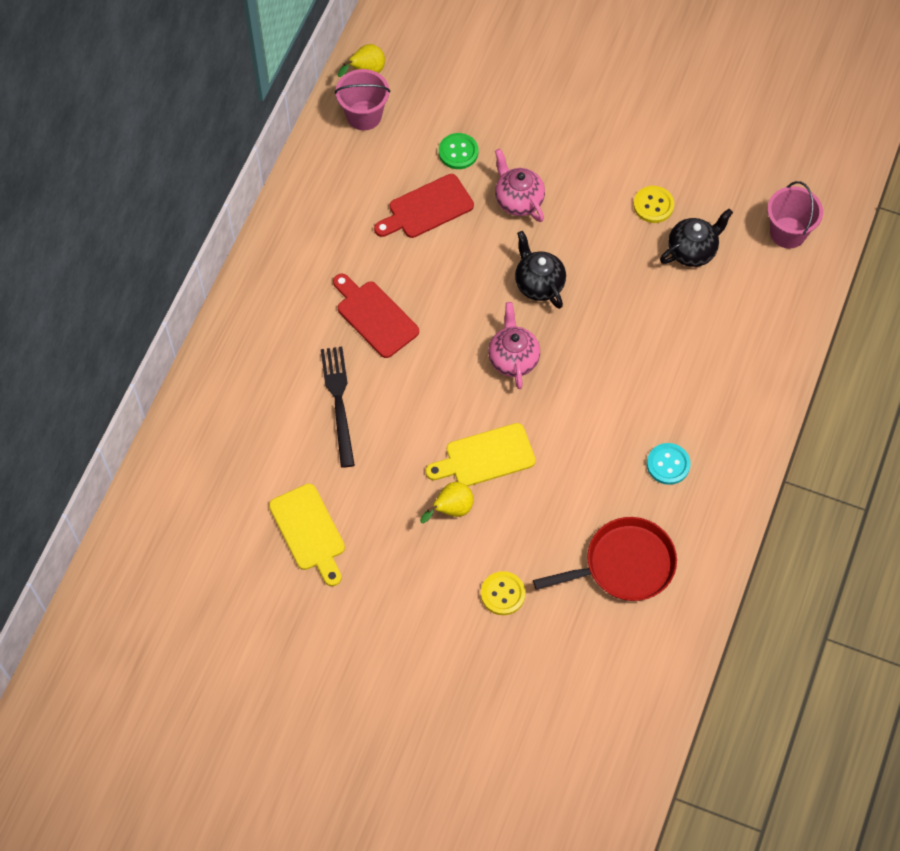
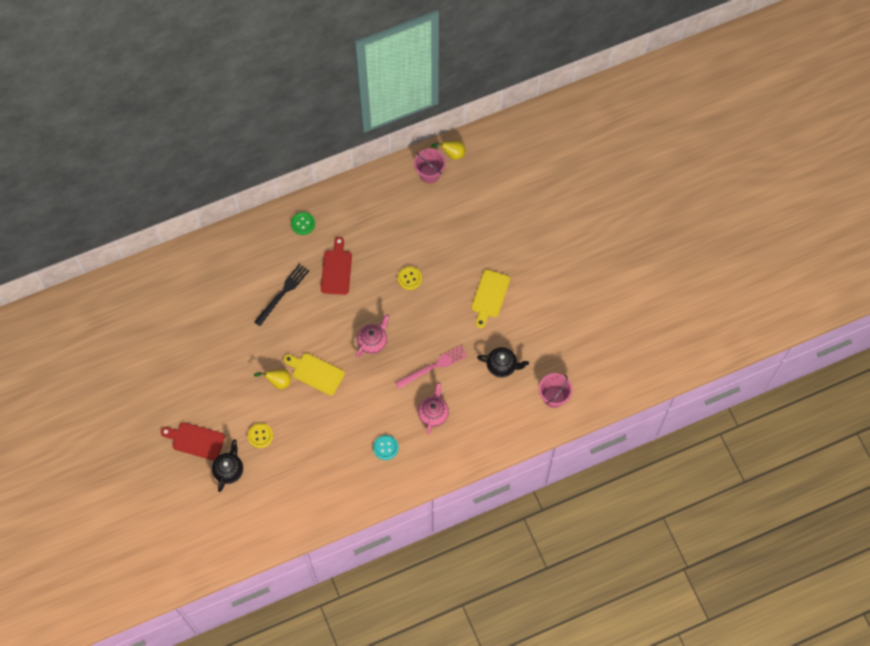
camera: 45 degrees right, 5 degrees up
yellow cutting board [269,483,345,586] -> yellow cutting board moved to [471,270,510,328]
red cutting board [374,174,474,238] -> red cutting board moved to [161,422,225,461]
green button [439,133,478,169] -> green button moved to [291,212,315,235]
pink teapot [495,149,545,222] -> pink teapot moved to [418,382,449,435]
black teapot [515,231,566,309] -> black teapot moved to [212,439,243,492]
red pan [533,517,677,601] -> none
yellow button [633,186,674,223] -> yellow button moved to [398,266,422,290]
none -> pink fork [395,345,468,389]

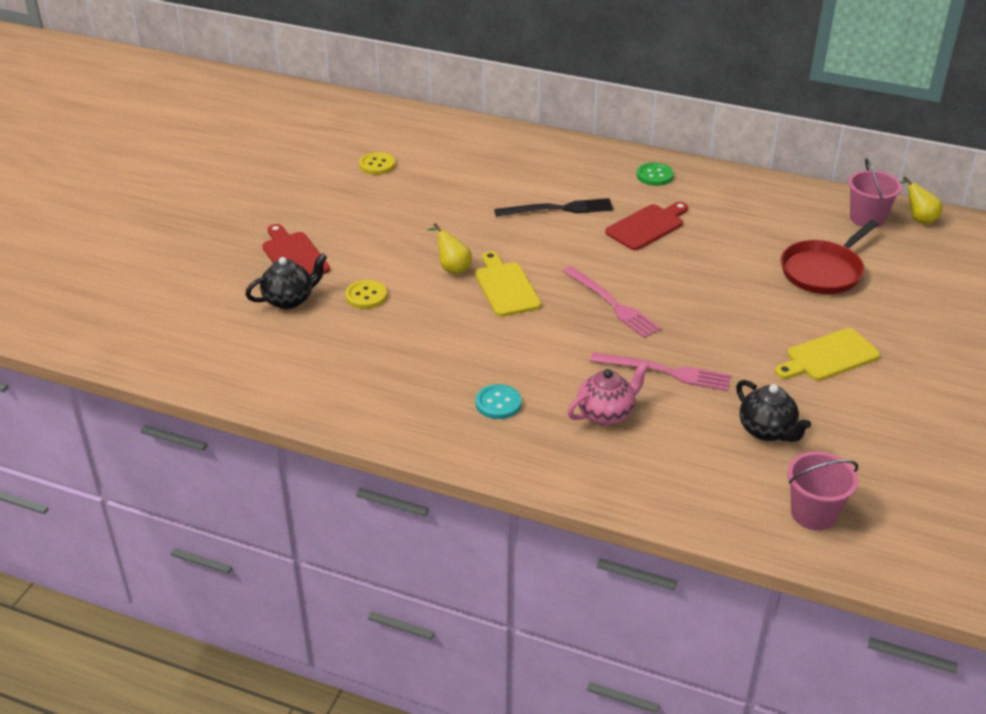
camera: 45 degrees right, 30 degrees down
pink teapot [356,314,389,358] -> pink fork [563,266,661,338]
yellow button [398,266,422,290] -> yellow button moved to [359,152,395,175]
none -> red pan [781,220,879,294]

